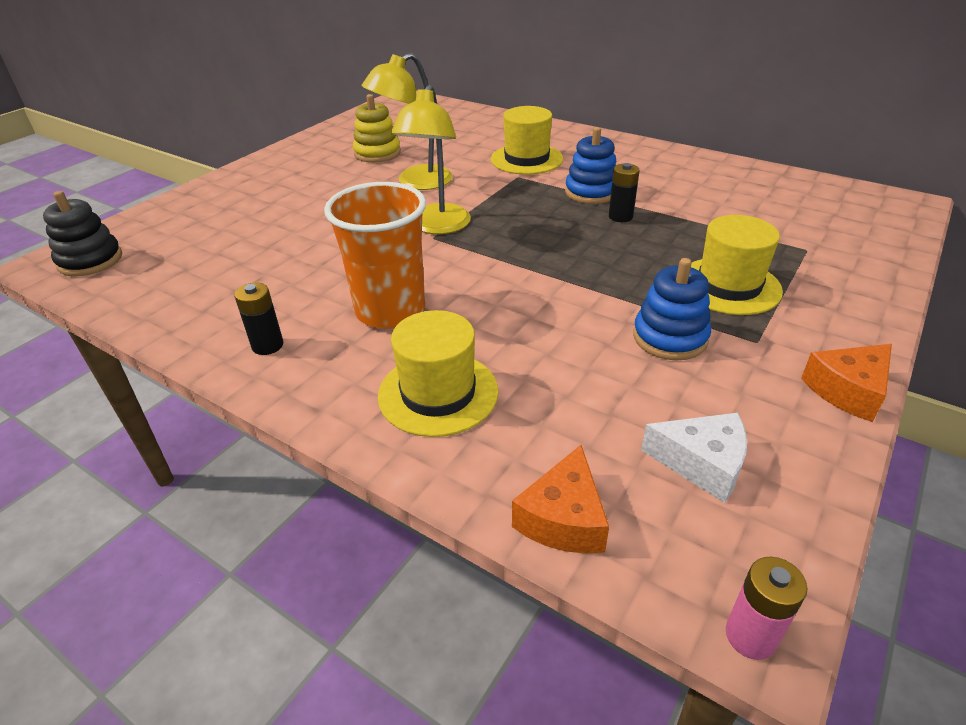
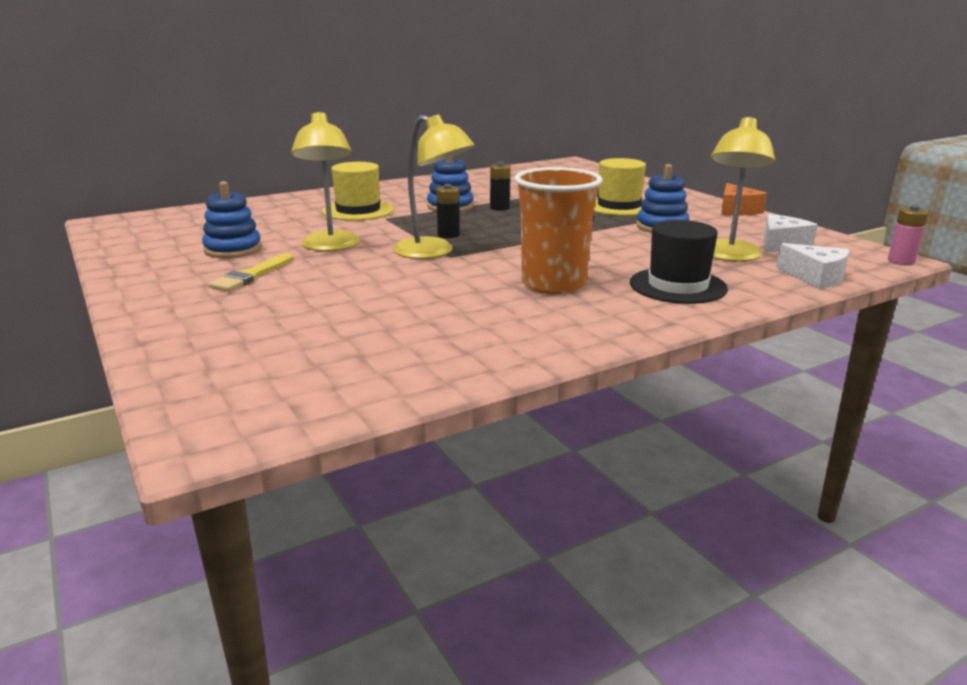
camera: 65 degrees left, 15 degrees down
black stacking toy [43,191,122,276] -> none
black battery [234,283,284,355] -> black battery moved to [436,184,460,238]
yellow stacking toy [353,94,401,163] -> blue stacking toy [202,181,262,258]
yellow hat [378,310,499,437] -> black hat [630,220,728,304]
orange cheese [512,445,609,554] -> white cheese [776,243,849,289]
none -> yellow brush [209,253,293,292]
none -> yellow lamp [711,116,776,261]

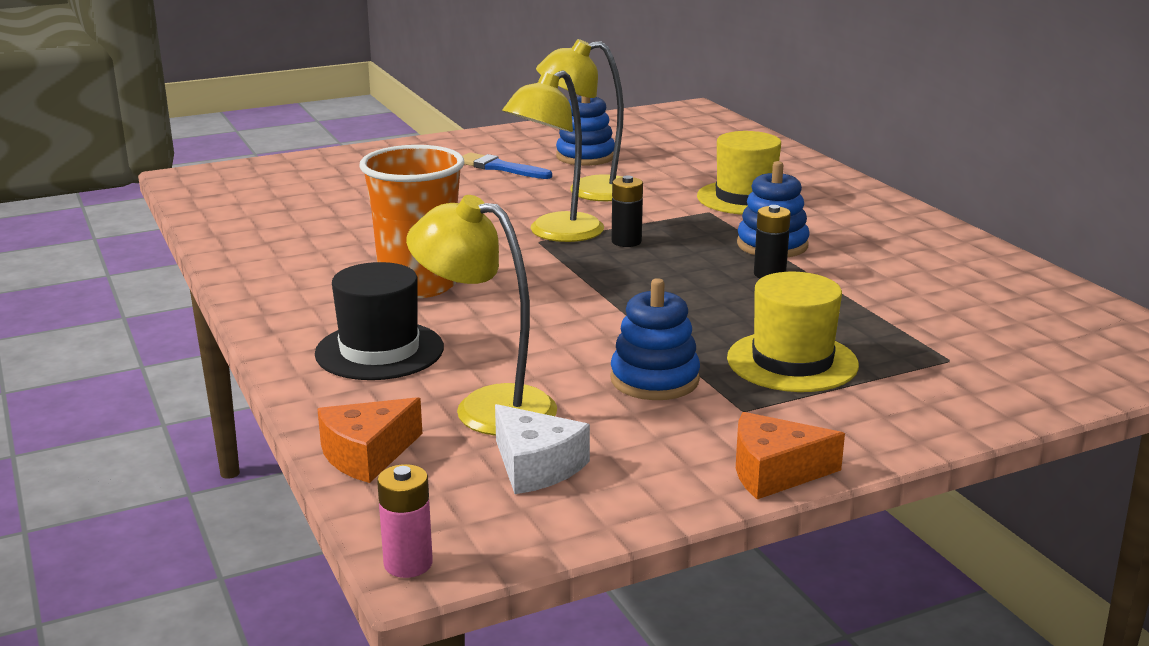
camera: 95 degrees right, 0 degrees up
yellow brush [209,253,293,292] -> blue brush [463,152,552,179]
white cheese [776,243,849,289] -> orange cheese [317,397,423,483]

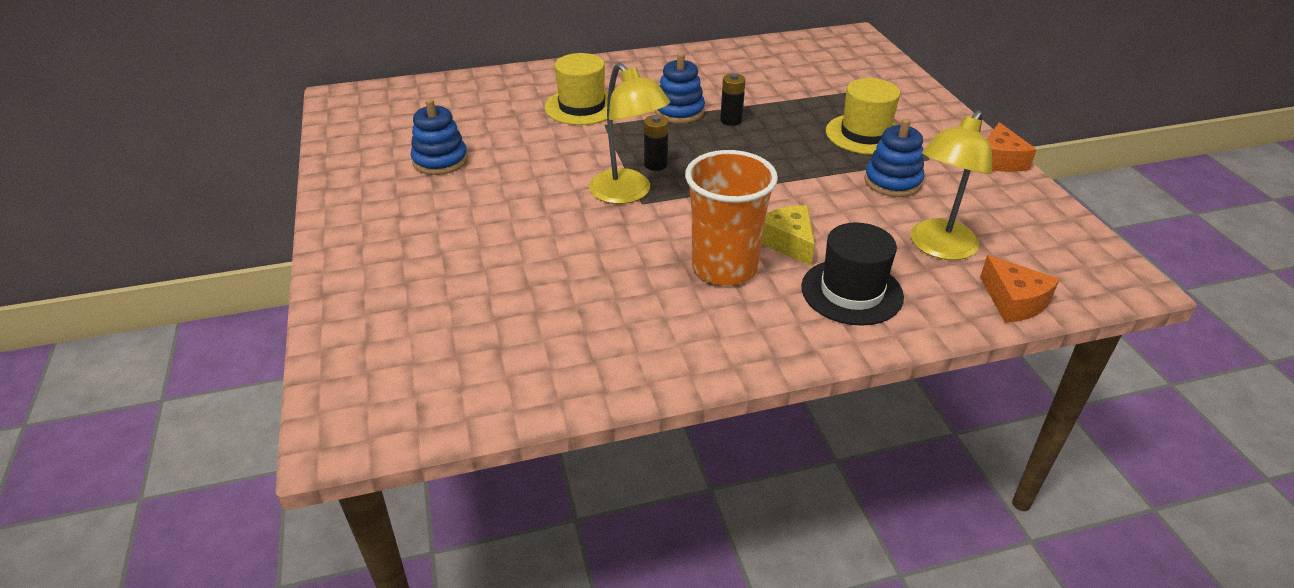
camera: 80 degrees left, 15 degrees up
pink battery [377,464,433,578] -> none
blue brush [463,152,552,179] -> none
white cheese [495,404,590,494] -> none
yellow lamp [536,39,624,201] -> none
none -> yellow cheese [762,205,815,266]

